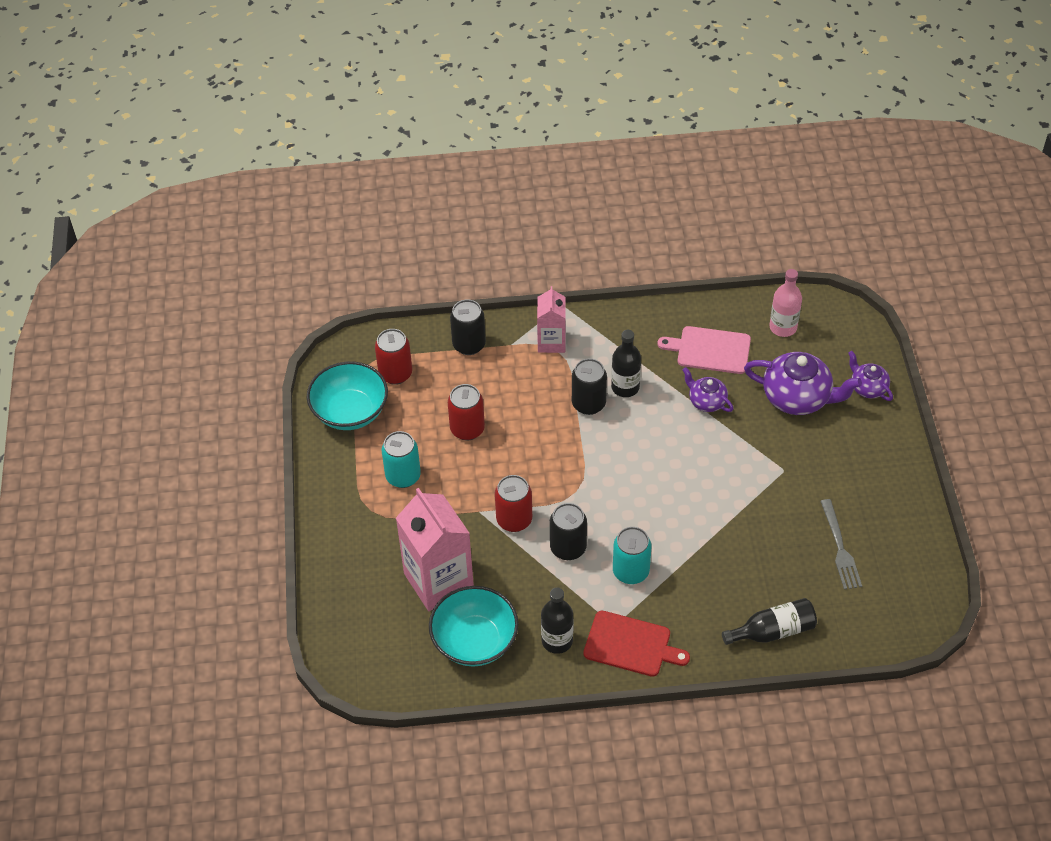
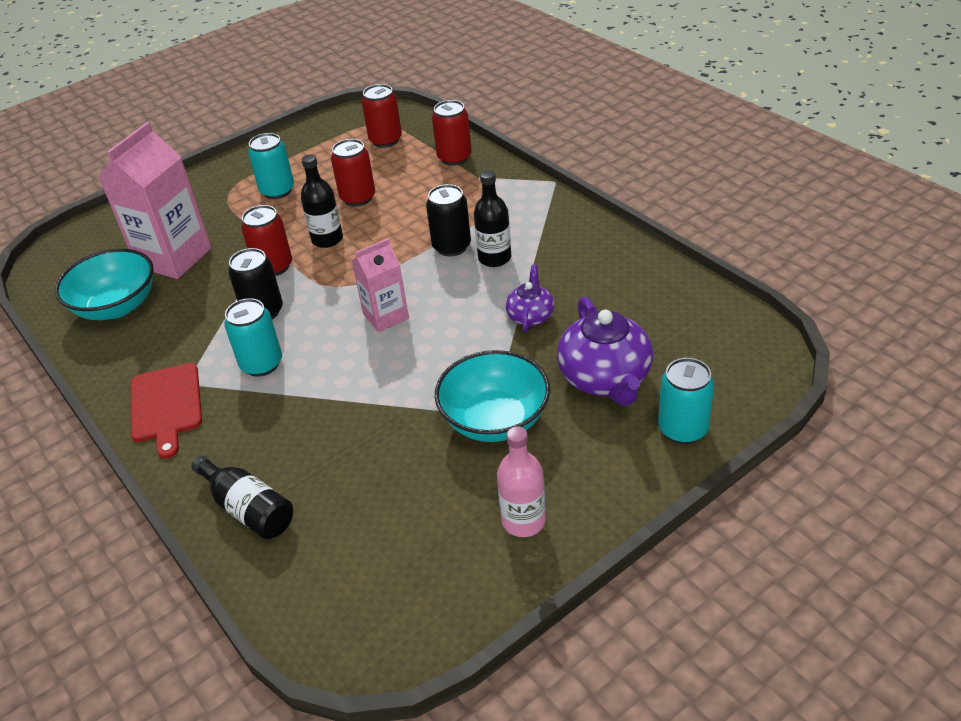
camera: 60 degrees right, 10 degrees down
turquoise bowl [307,361,388,430] -> turquoise bowl moved to [435,350,550,442]
black can [450,299,486,355] -> red can [432,100,472,166]
pink carton [537,286,566,353] -> pink carton moved to [352,239,409,332]
black bottle [541,587,573,654] -> black bottle moved to [301,154,343,248]
pink cutting board [657,326,751,374] -> none
pink bottle [770,269,802,337] -> pink bottle moved to [497,426,546,537]
grey fork [820,499,862,590] -> none
purple teapot [848,351,893,401] -> turquoise can [658,358,714,444]

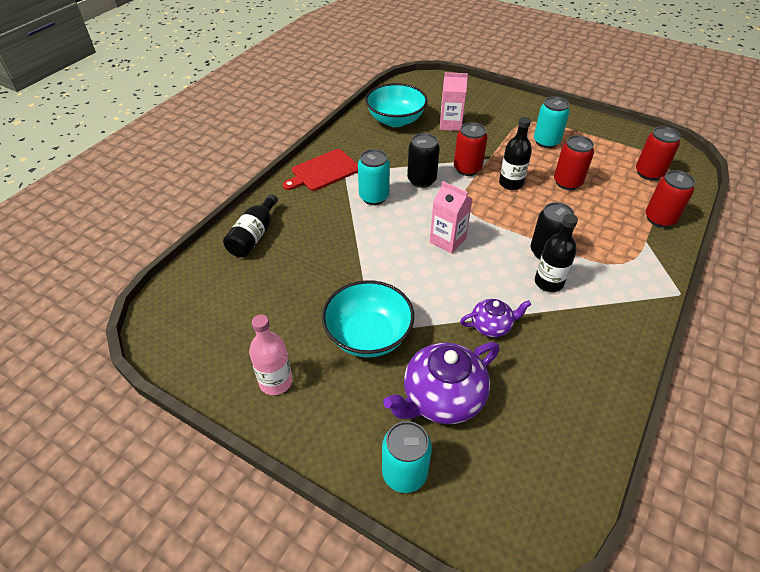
camera: 65 degrees right, 5 degrees up
pink carton [98,122,211,279] -> pink carton [440,72,468,131], size x0.58

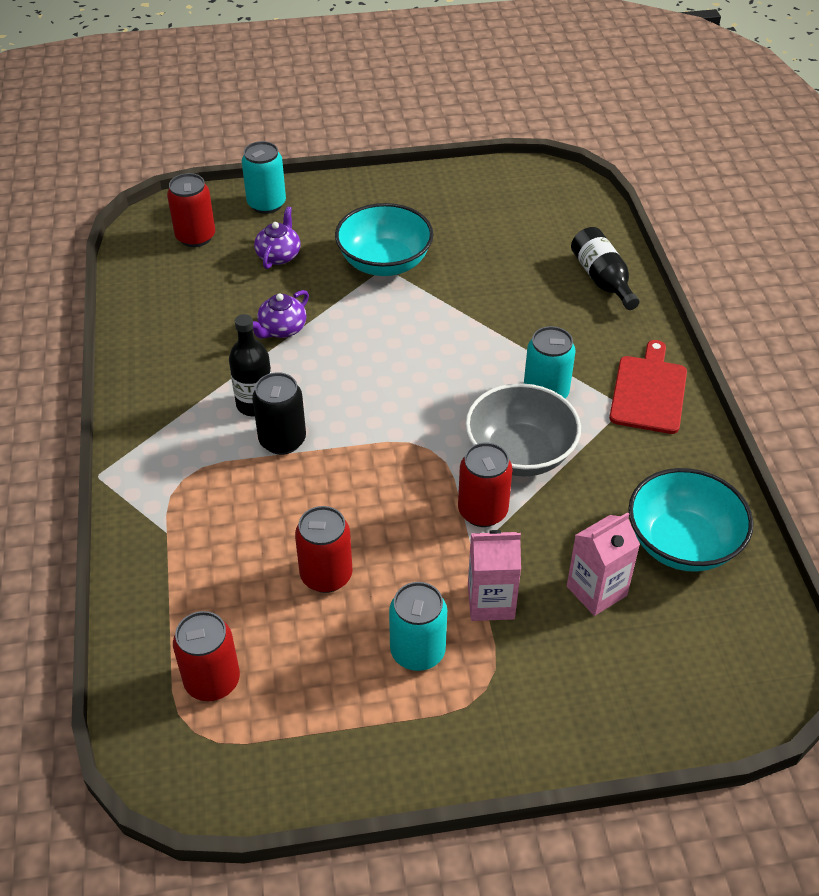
camera: 140 degrees right, 0 degrees up
pink bottle [249,314,293,395] -> none
purple teapot [383,342,500,424] -> purple teapot [254,206,300,269], size x0.56
black can [407,133,440,188] -> grey bowl [466,383,581,477]
pink carton [430,181,473,254] -> pink carton moved to [468,530,521,621]
black bottle [499,117,532,190] -> none
red can [646,170,695,228] -> red can moved to [167,173,215,247]

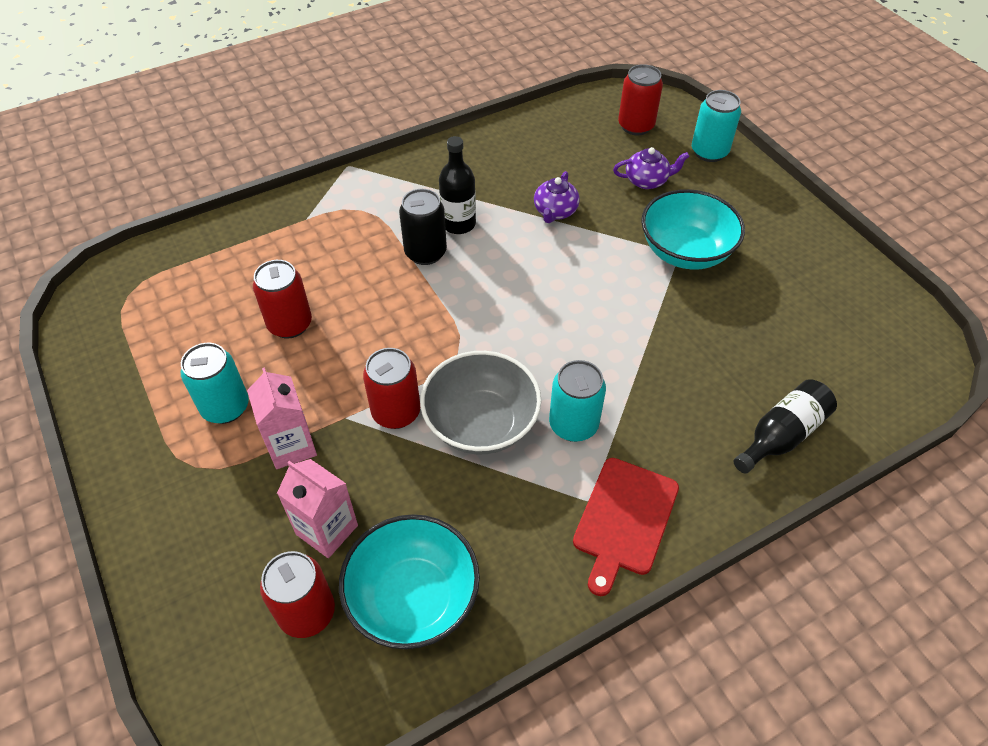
camera: 70 degrees right, 5 degrees up
red can [173,611,240,701] -> red can moved to [260,551,335,638]
purple teapot [253,290,309,338] -> purple teapot turned 90 degrees counterclockwise [534,171,580,223]
red cutting board [609,340,687,434] -> red cutting board turned 120 degrees clockwise [573,458,679,596]

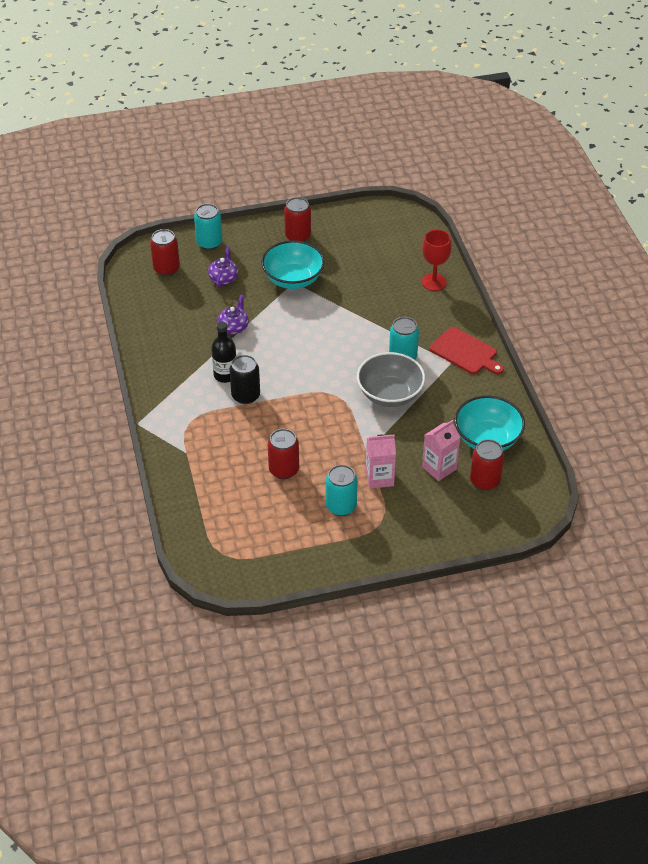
camera: 75 degrees left, 5 degrees down
red can [363,348,420,429] -> red can moved to [284,197,311,242]
purple teapot [534,171,580,223] -> purple teapot turned 105 degrees counterclockwise [218,295,249,336]
black bottle [734,379,837,474] -> red goblet [422,230,452,291]

